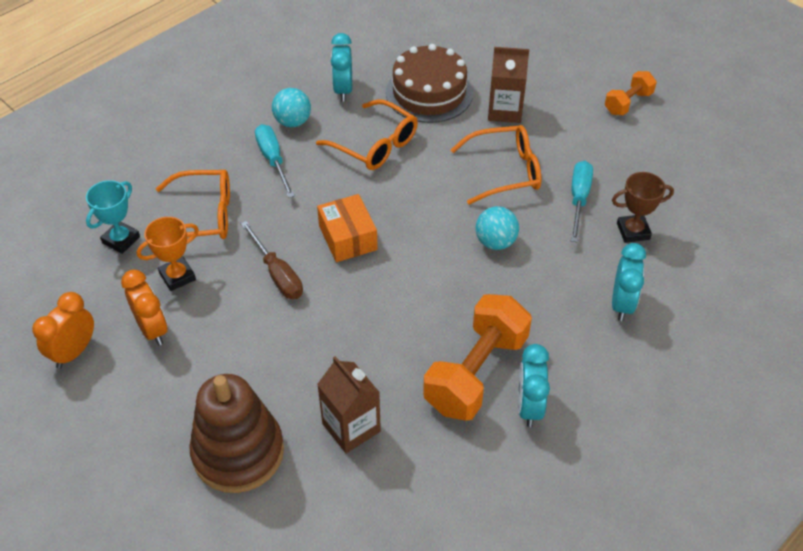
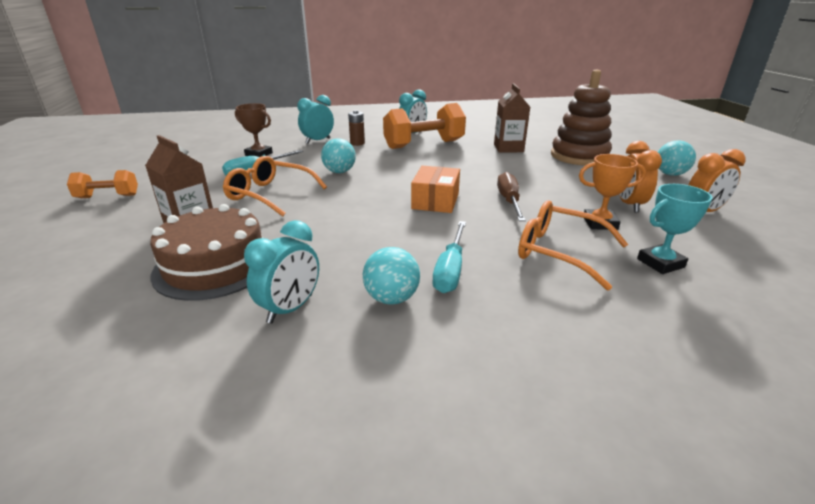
camera: 145 degrees left, 20 degrees down
orange glasses [316,99,418,170] -> none
none -> brown battery [348,110,365,146]
none -> turquoise ball [658,140,696,176]

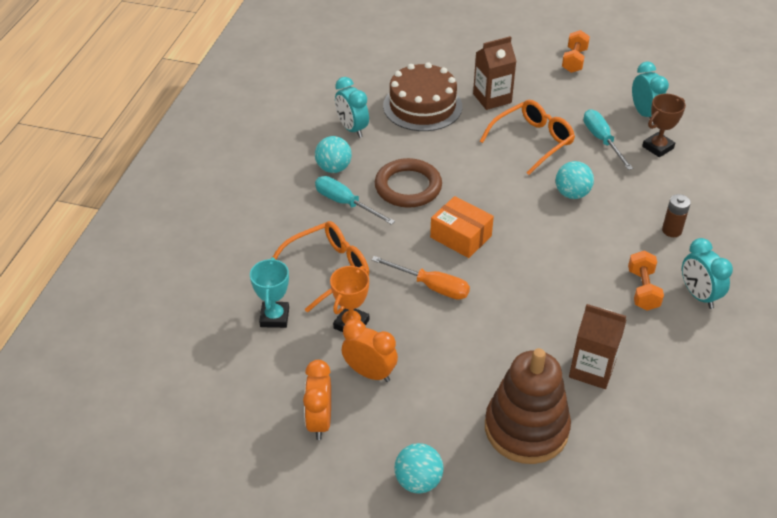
camera: 115 degrees right, 15 degrees up
turquoise clock [297,95,334,144] -> turquoise clock moved to [632,62,669,123]
orange dumbbell [383,103,466,149] -> orange dumbbell [628,251,664,311], size x0.54
brown screwdriver [497,172,526,221] -> orange screwdriver [372,256,470,300]
none -> brown ring [375,158,442,208]

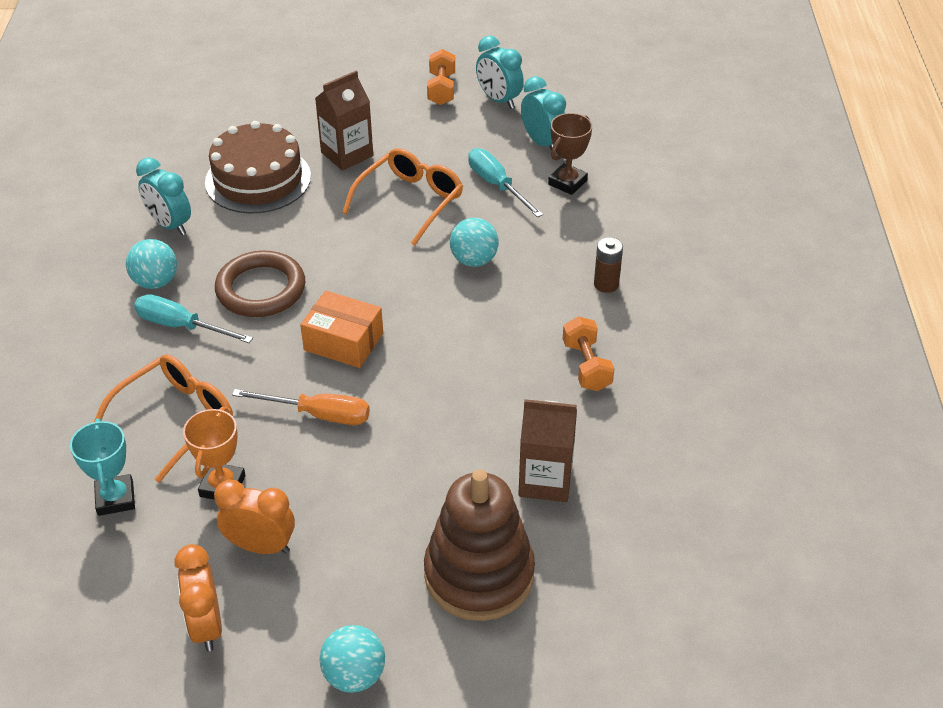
camera: 15 degrees left, 0 degrees up
turquoise clock [682,238,733,309] -> turquoise clock moved to [476,36,524,109]

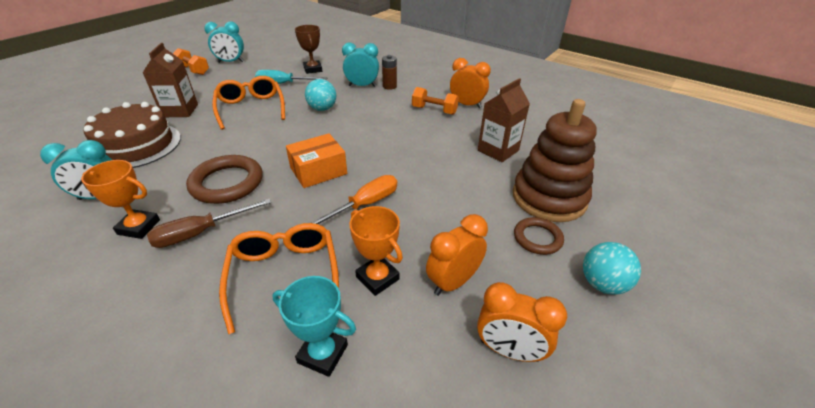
camera: 55 degrees left, 5 degrees down
turquoise ball [126,239,177,289] -> orange trophy [81,160,160,239]
turquoise screwdriver [134,294,253,343] -> brown screwdriver [147,199,271,248]
turquoise clock [521,76,566,151] -> turquoise clock moved to [342,43,379,87]
none -> orange clock [450,58,491,108]
none -> brown ring [514,217,564,255]

